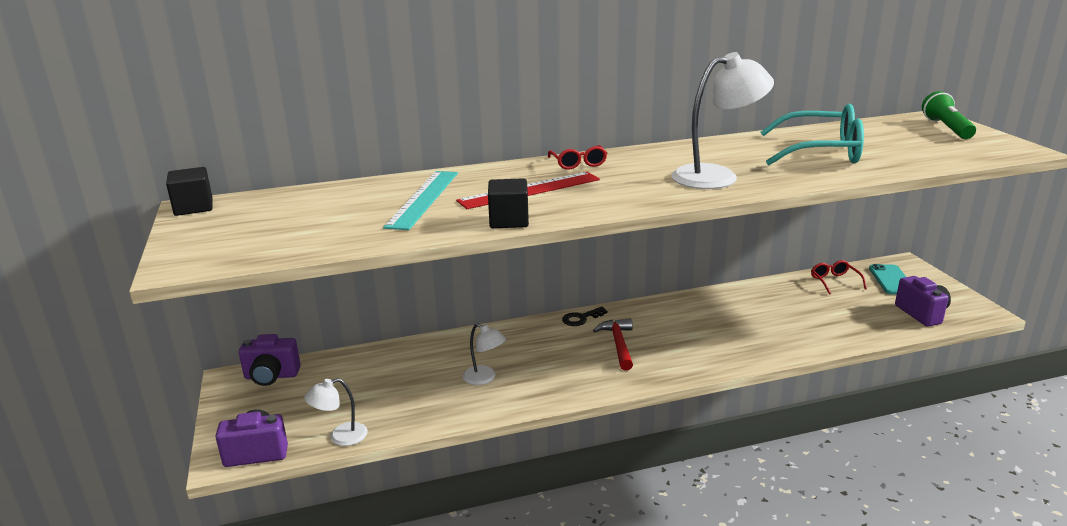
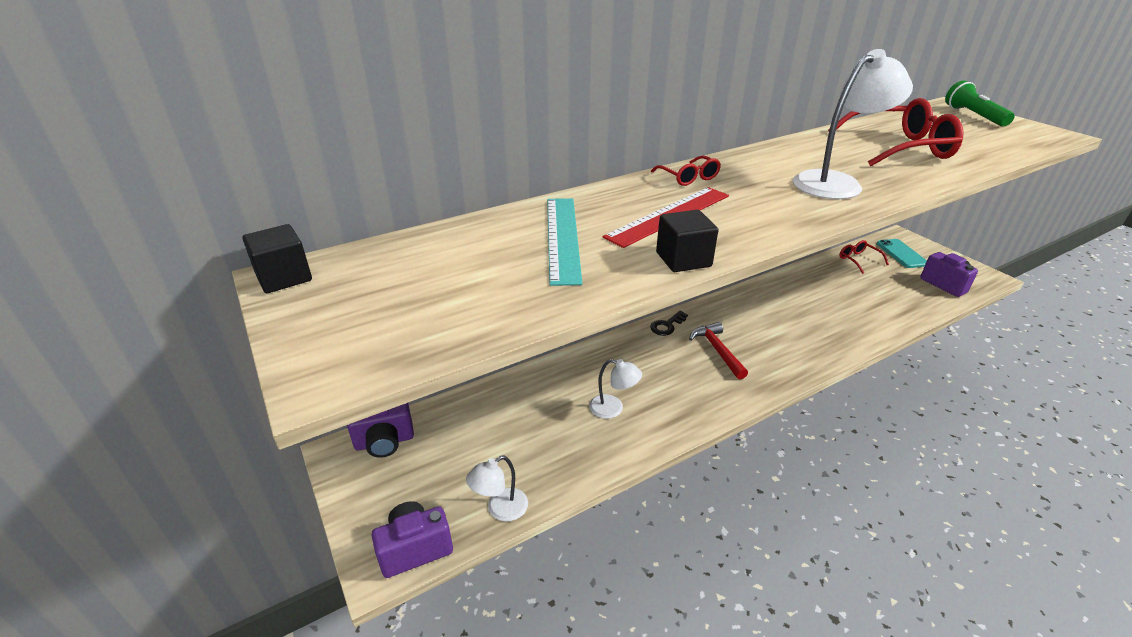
camera: 15 degrees left, 10 degrees up
turquoise glasses [760,104,864,165] -> red glasses [828,98,963,167]

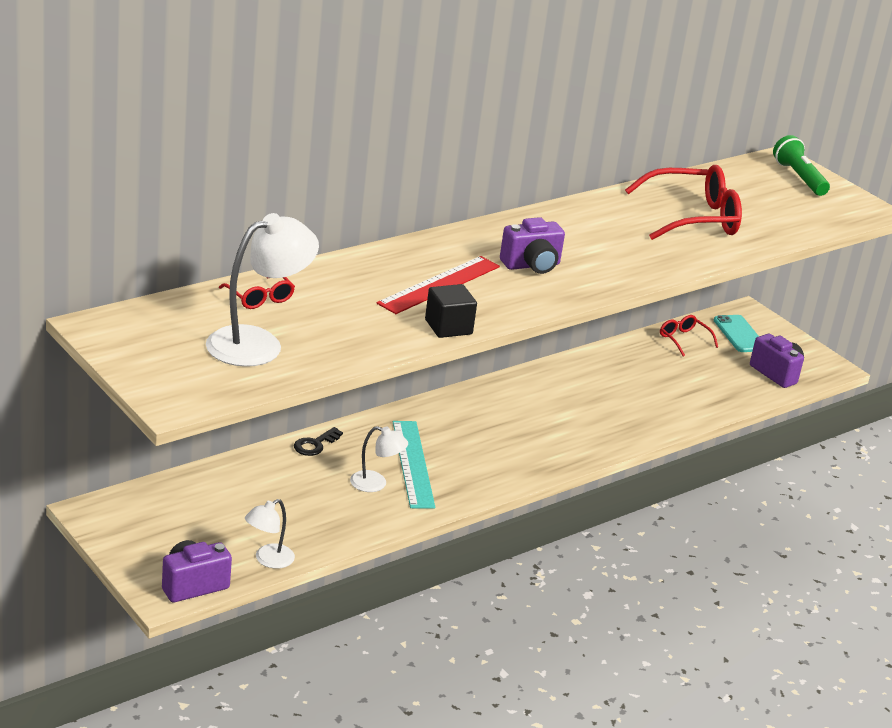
camera: 10 degrees left, 5 degrees down
black cube [242,224,312,293] -> none
purple camera [347,403,414,458] -> purple camera moved to [500,217,565,274]
turquoise ruler [547,198,583,286] -> turquoise ruler moved to [393,421,435,509]
black key [650,311,688,336] -> black key moved to [294,427,343,456]
red glasses [651,156,721,186] -> red glasses moved to [219,277,295,309]
red hammer [689,322,748,380] -> none
white lamp [793,49,913,199] -> white lamp moved to [206,213,319,367]

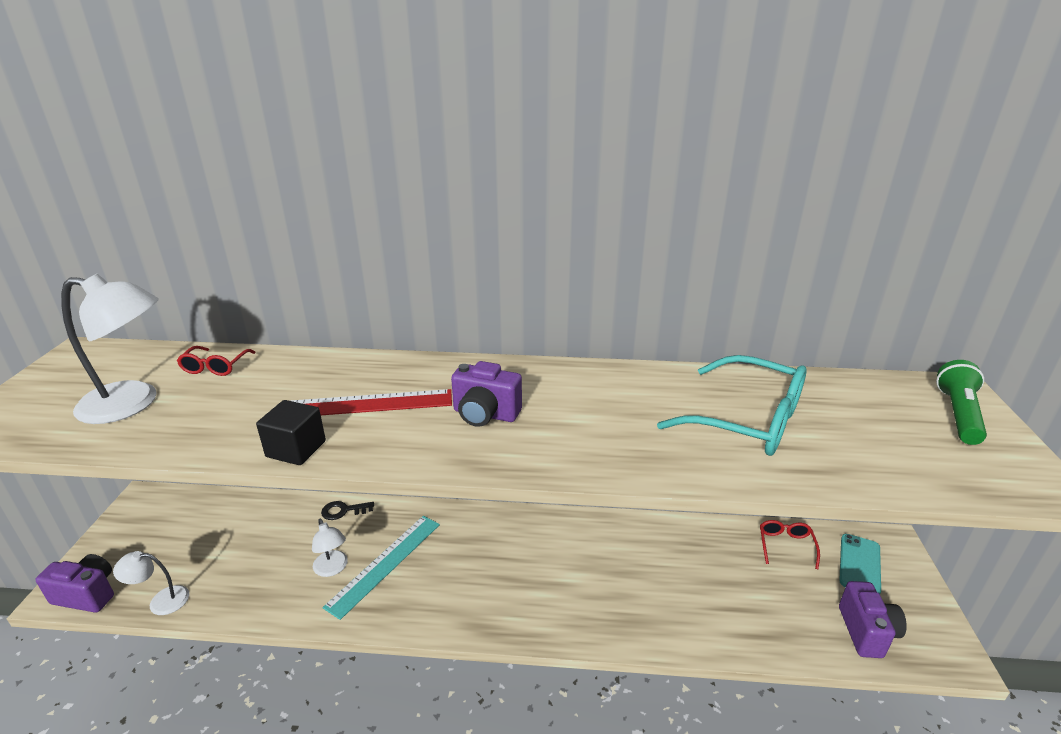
camera: 45 degrees right, 0 degrees up
red glasses [625,165,742,240] -> turquoise glasses [657,355,807,456]

